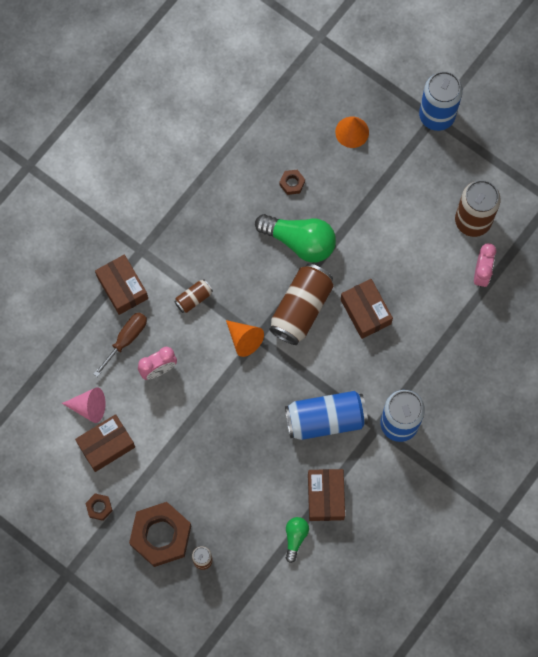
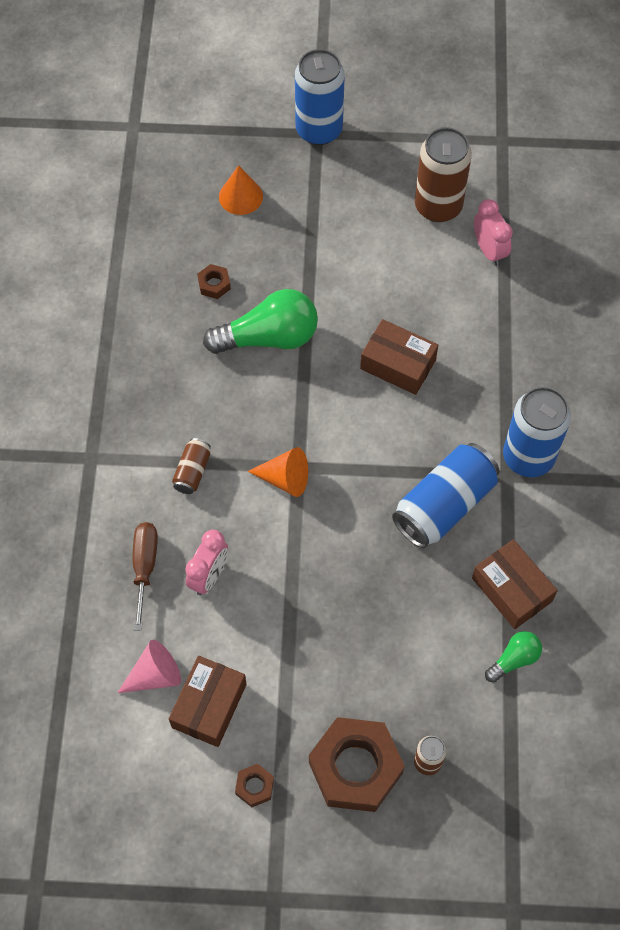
camera: 35 degrees left, 10 degrees down
brown box [95,255,148,315] -> none
brown can [269,264,334,345] -> none
green light bulb [286,517,309,563] -> green light bulb turned 75 degrees clockwise [485,631,542,683]

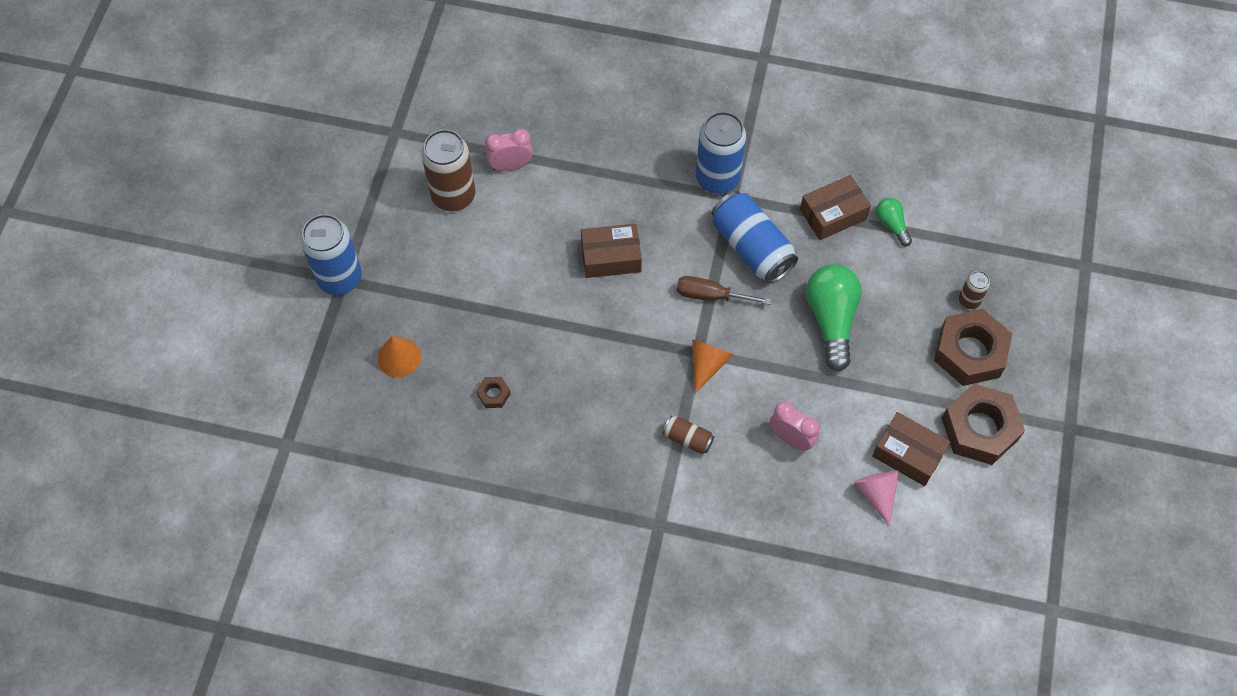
camera: 80 degrees left, 0 degrees up
brown screwdriver [133,522,158,631] -> brown screwdriver moved to [677,276,771,305]
green light bulb [203,289,318,354] -> green light bulb moved to [806,264,862,372]
brown nut [235,764,274,807] -> brown nut [942,384,1025,465], size x2.32
brown box [360,319,438,395] -> brown box turned 45 degrees clockwise [581,224,642,278]

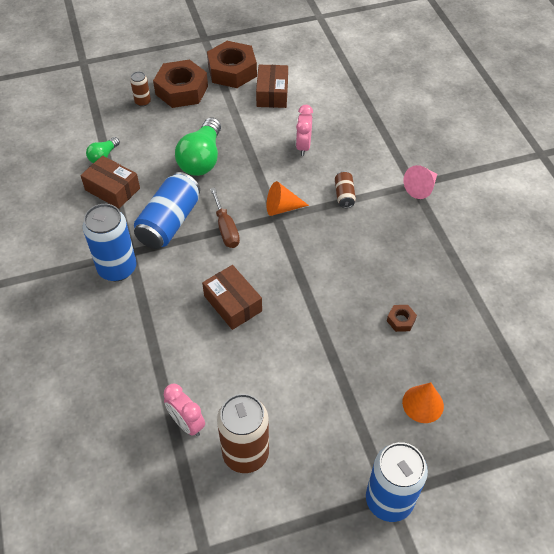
camera: 120 degrees left, 10 degrees down
green light bulb [806,264,862,372] -> green light bulb turned 45 degrees counterclockwise [175,118,221,176]
pink cone [854,470,899,527] -> pink cone moved to [404,165,437,199]

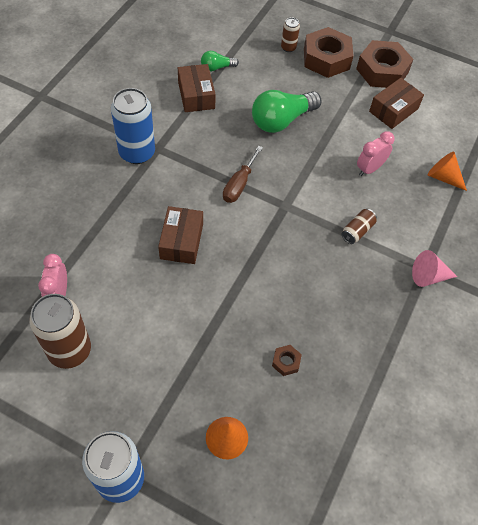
camera: 40 degrees right, 5 degrees up
blue can [134,172,200,249] -> none
orange cone [267,181,309,216] -> orange cone moved to [428,151,467,191]

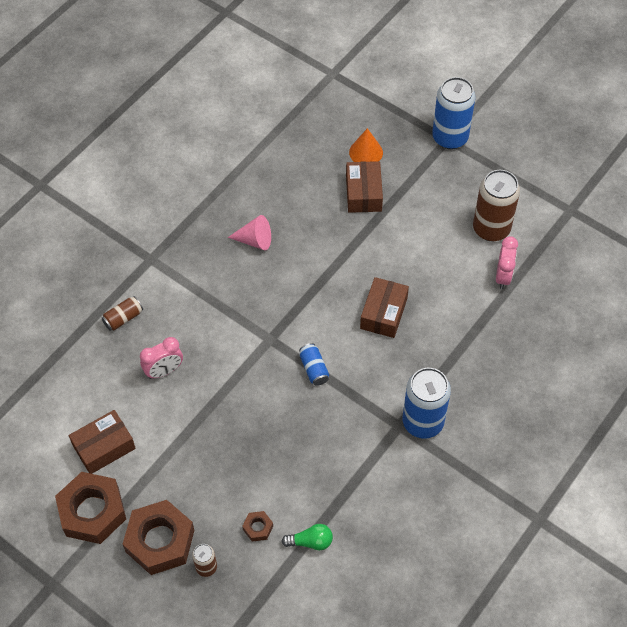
camera: 165 degrees left, 0 degrees up
brown box [178,64,216,112] -> brown box moved to [346,161,383,213]
brown screwdriver [223,146,263,203] -> blue can [299,343,329,386]
green light bulb [252,90,321,133] -> none
brown nut [272,345,302,376] -> brown nut moved to [242,511,273,542]
brown can [341,209,377,244] -> brown can moved to [102,296,143,330]
pink cone [412,250,457,287] -> pink cone moved to [228,215,271,250]
orange cone [428,151,467,191] -> none

